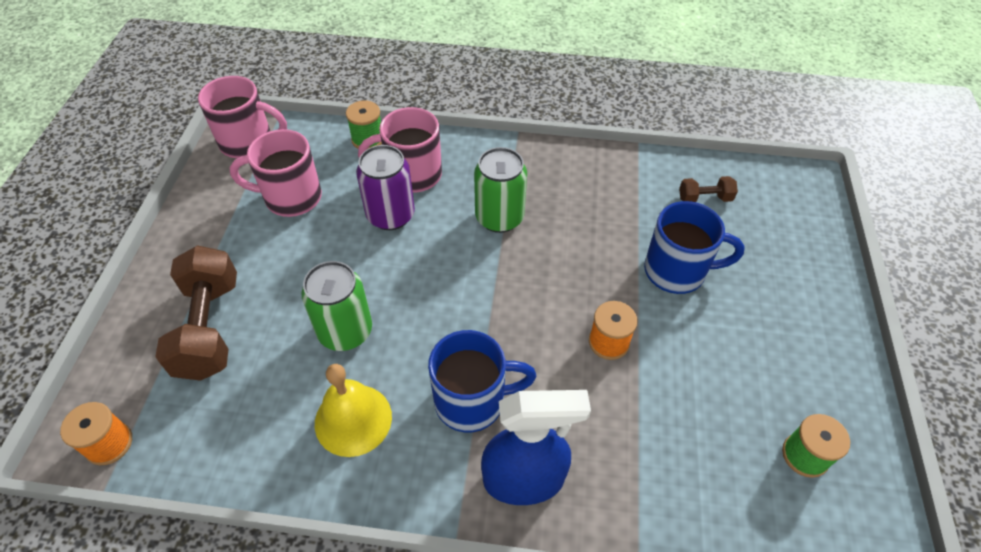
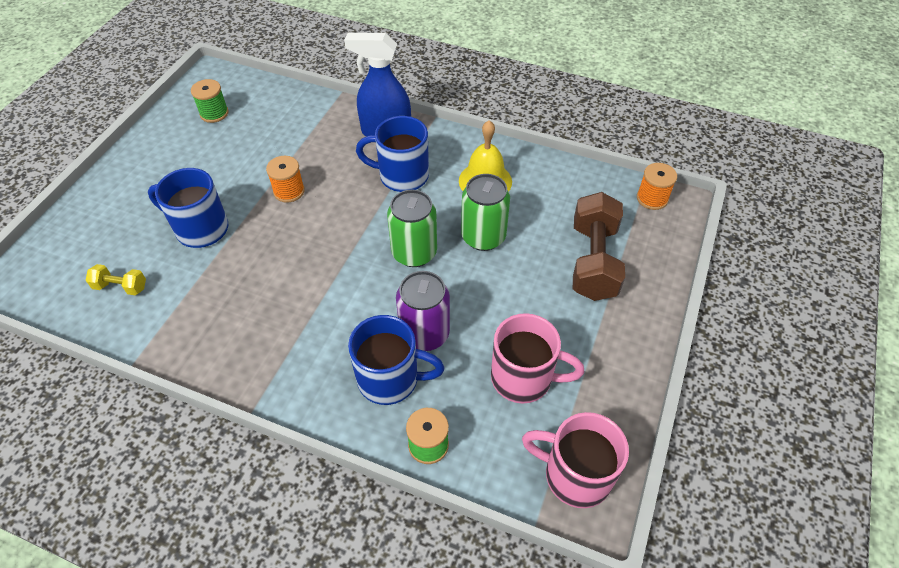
camera: 165 degrees left, 0 degrees up
pink mug [358,107,442,193] -> blue mug [348,315,445,405]
green can [474,147,527,233] -> green can moved to [387,189,437,267]
brown dumbbell [679,176,738,202] -> yellow dumbbell [85,264,146,295]

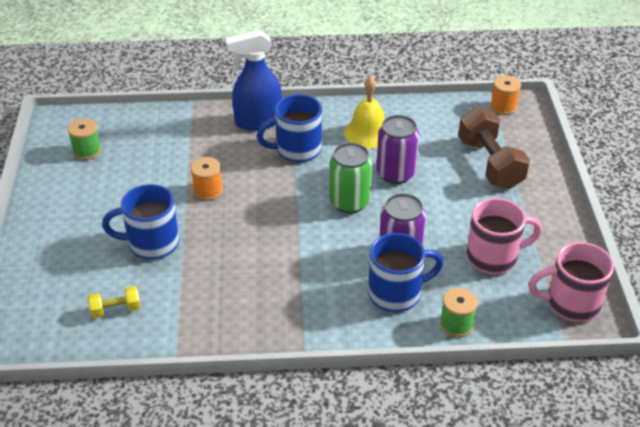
camera: 25 degrees left, 10 degrees down
green can [461,174,510,251] -> purple can [376,115,419,184]

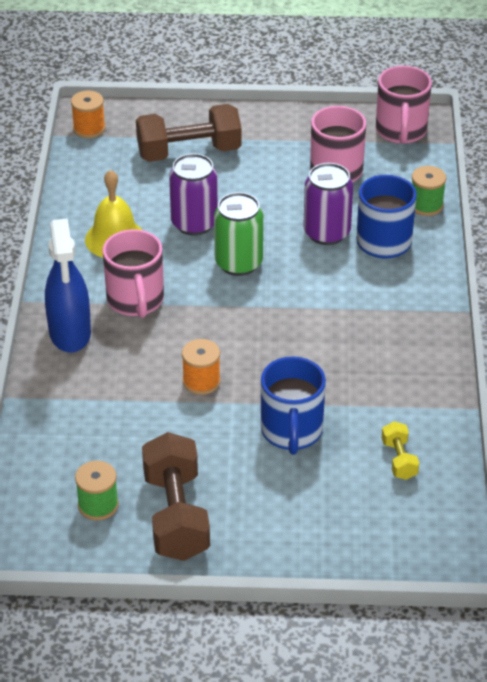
camera: 85 degrees left, 0 degrees up
blue mug [257,94,322,162] -> pink mug [103,229,164,318]
none -> brown dumbbell [142,432,210,561]

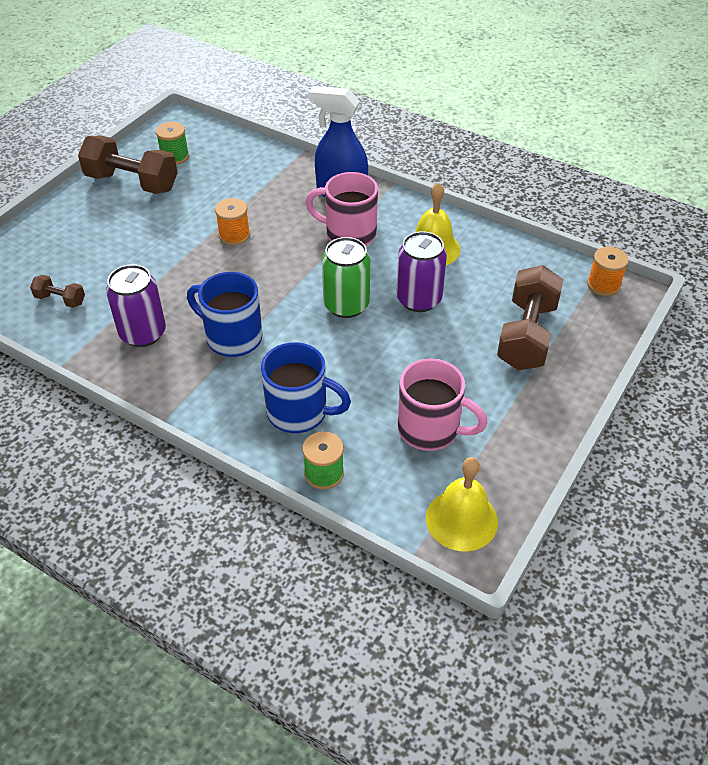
camera: 120 degrees right, 5 degrees up
blue mug [261,356,326,455] -> blue mug moved to [187,272,262,357]
purple can [303,163,353,245] -> purple can moved to [106,264,166,347]
pink mug [376,66,432,144] -> yellow bell [426,457,498,552]
yellow dumbbell [382,421,419,480] -> brown dumbbell [30,275,85,308]

